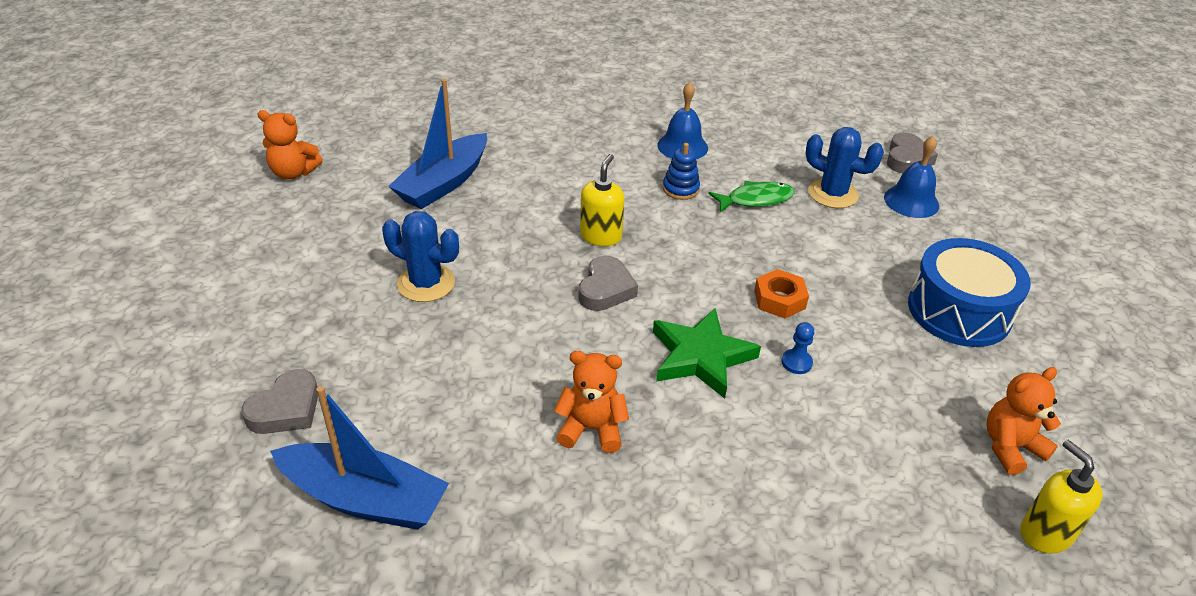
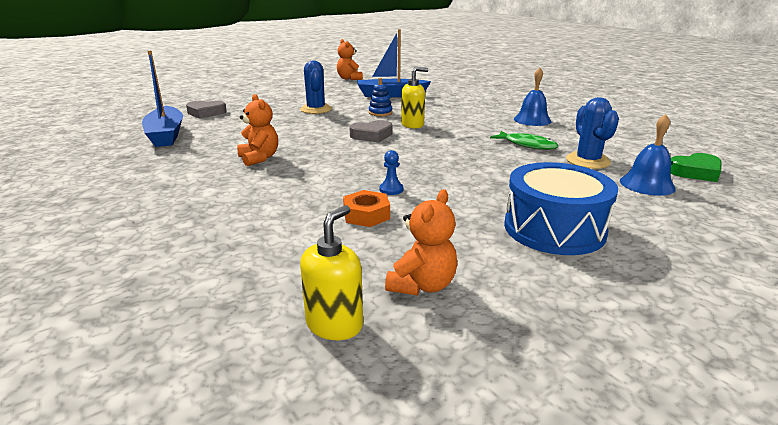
camera: 55 degrees right, 15 degrees down
green star [653,308,761,399] -> none
blue stacking toy [663,143,700,200] -> blue stacking toy moved to [369,78,392,116]
orange nut [754,269,809,318] -> orange nut moved to [343,190,390,227]
grey heart [887,132,938,173] -> green heart [671,153,722,182]
orange teddy bear [986,367,1061,475] -> orange teddy bear turned 90 degrees clockwise [385,189,457,295]

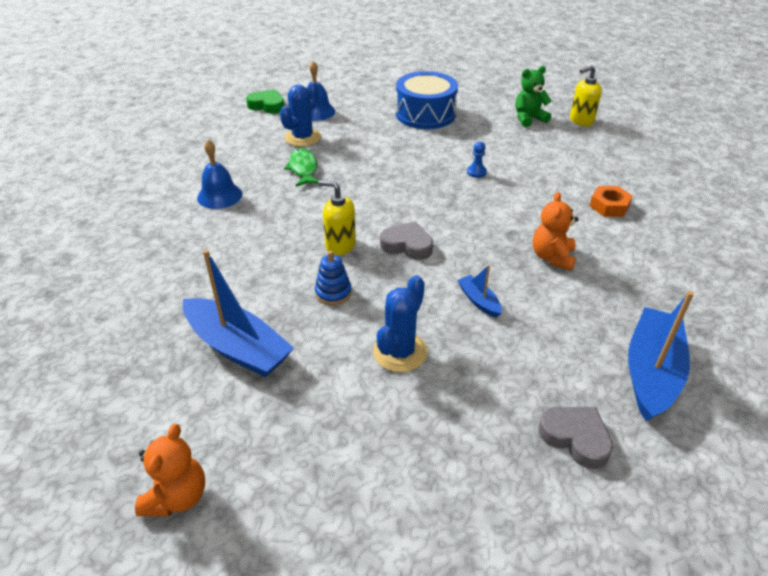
camera: 140 degrees left, 15 degrees up
orange nut [343,190,390,227] -> orange nut moved to [590,186,632,217]
orange teddy bear [385,189,457,295] -> green teddy bear [516,66,551,127]
none -> blue boat [457,265,502,318]

